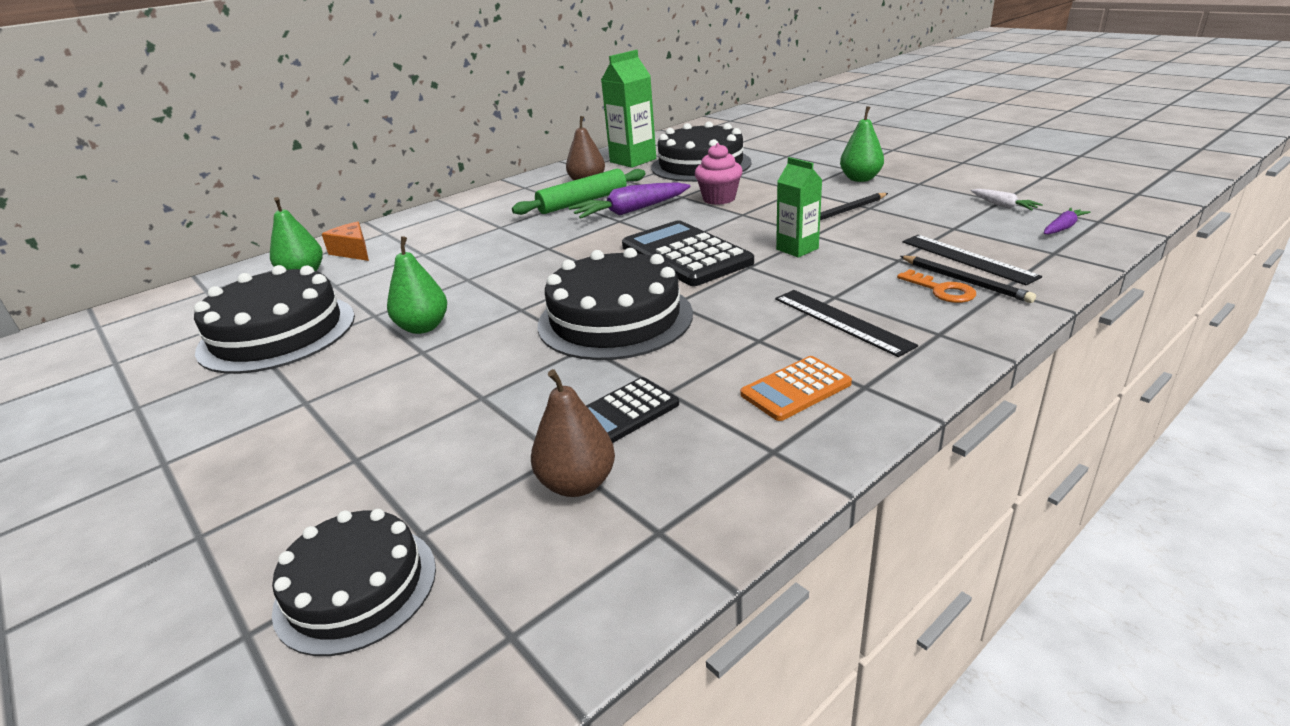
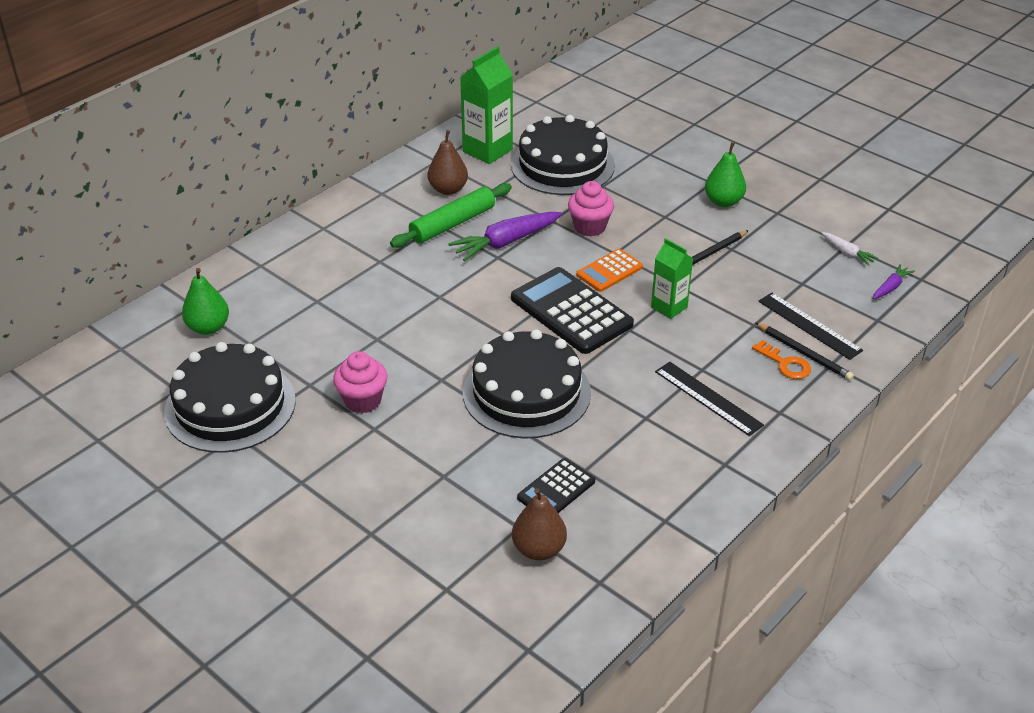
camera: 10 degrees left, 10 degrees up
black cake [272,509,436,656] -> none
orange cheese [322,222,369,261] -> none
green pear [387,236,447,334] -> pink cupcake [333,351,388,413]
orange calculator [740,356,852,421] -> orange calculator moved to [576,249,643,292]

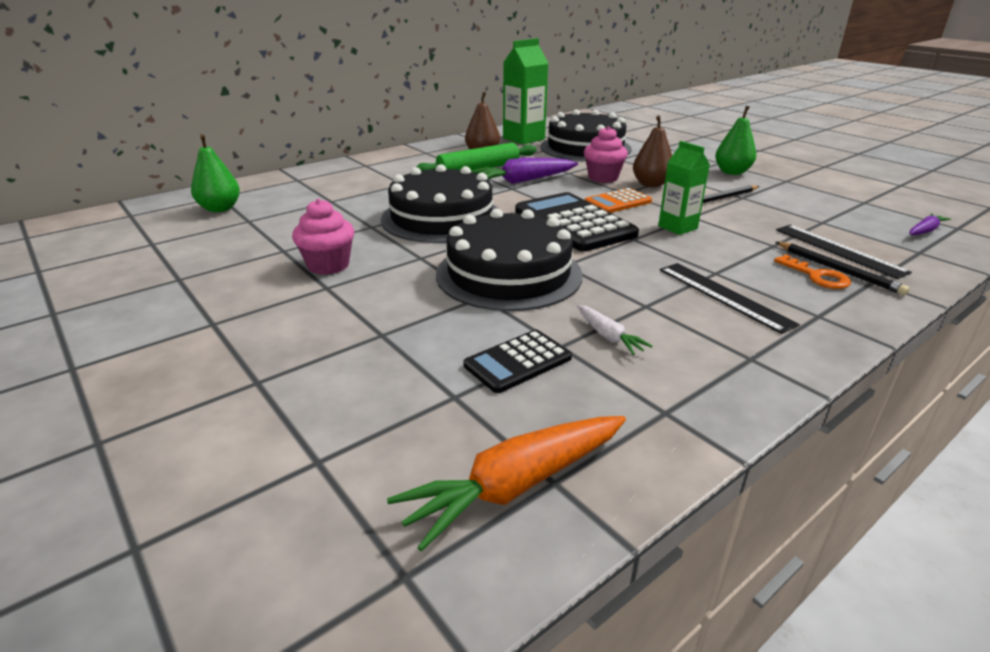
camera: 10 degrees right, 10 degrees down
black cake [164,342,296,453] -> black cake moved to [381,164,499,243]
brown pear [512,488,567,560] -> brown pear moved to [633,115,672,187]
white carrot [822,232,879,266] -> white carrot moved to [577,305,653,355]
none -> orange carrot [387,416,626,552]

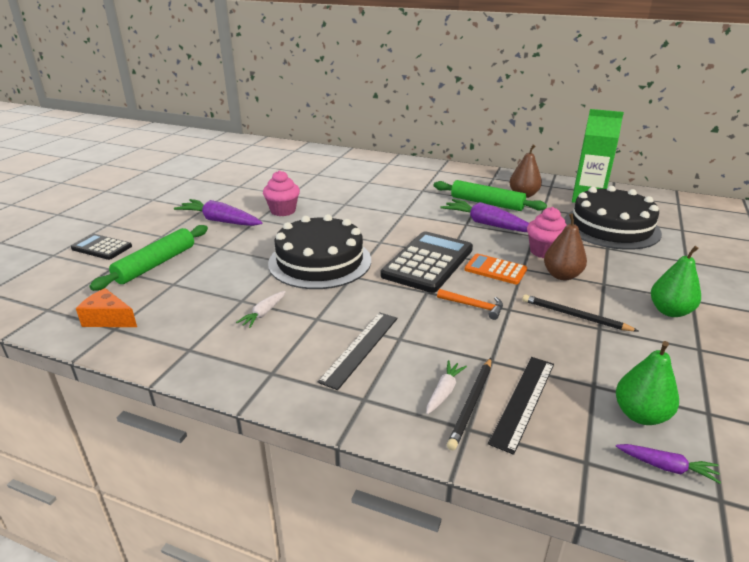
camera: 60 degrees right, 0 degrees up
green pear [191,134,240,212] -> green pear moved to [616,341,679,425]
black cake [381,164,499,243] -> none
orange carrot [387,416,626,552] -> orange cheese [76,288,137,327]
black calculator [463,330,572,393] -> black calculator moved to [71,234,132,260]
green carton [658,141,710,235] -> orange hammer [437,289,503,320]
orange key [774,255,851,289] -> white carrot [426,360,467,414]
none -> green rolling pin [89,225,208,291]
none -> purple carrot [174,199,262,226]

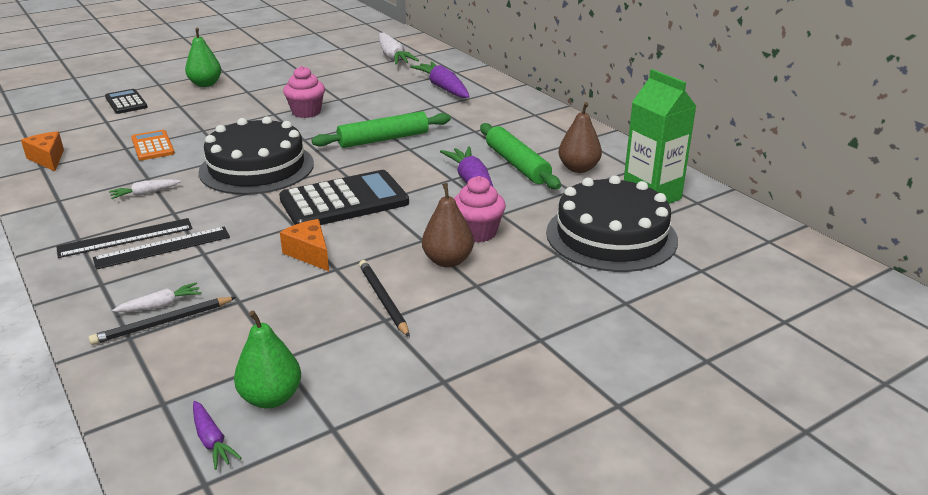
camera: 35 degrees right, 0 degrees up
green rolling pin [89,225,208,291] -> green rolling pin moved to [312,111,451,148]
purple carrot [174,199,262,226] -> purple carrot moved to [410,62,470,98]
orange hammer [437,289,503,320] -> orange cheese [280,219,329,271]
orange calculator [464,254,527,284] -> orange calculator moved to [131,130,175,160]
black ruler [488,357,554,455] -> black ruler moved to [56,218,193,258]
green pear [651,246,701,317] -> green pear moved to [185,28,221,87]
none -> white carrot [379,32,419,65]

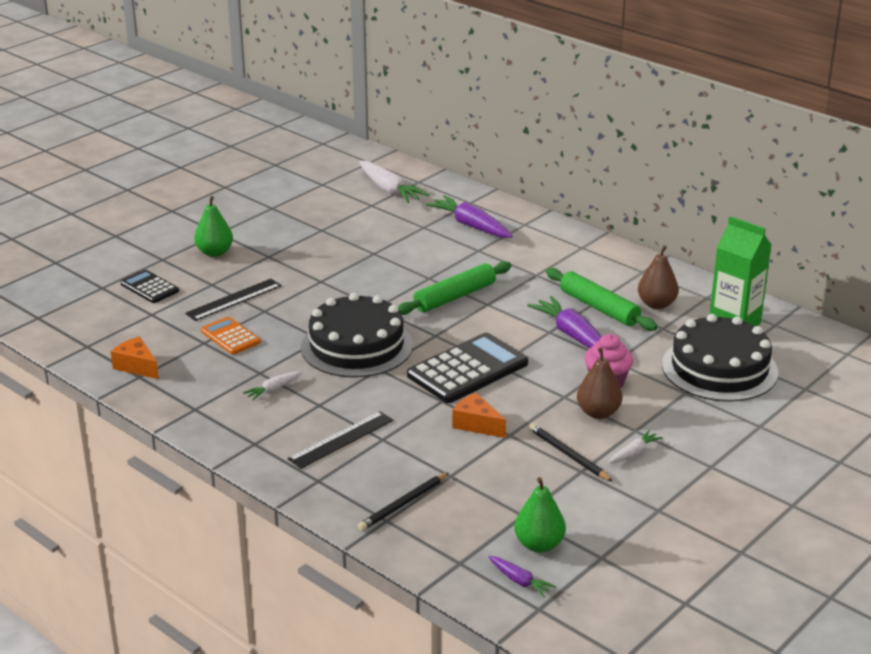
camera: 15 degrees left, 0 degrees up
black ruler [56,218,193,258] -> black ruler moved to [185,279,282,321]
white carrot [112,282,202,312] -> white carrot moved to [608,430,663,463]
pink cupcake [283,66,325,118] -> none

